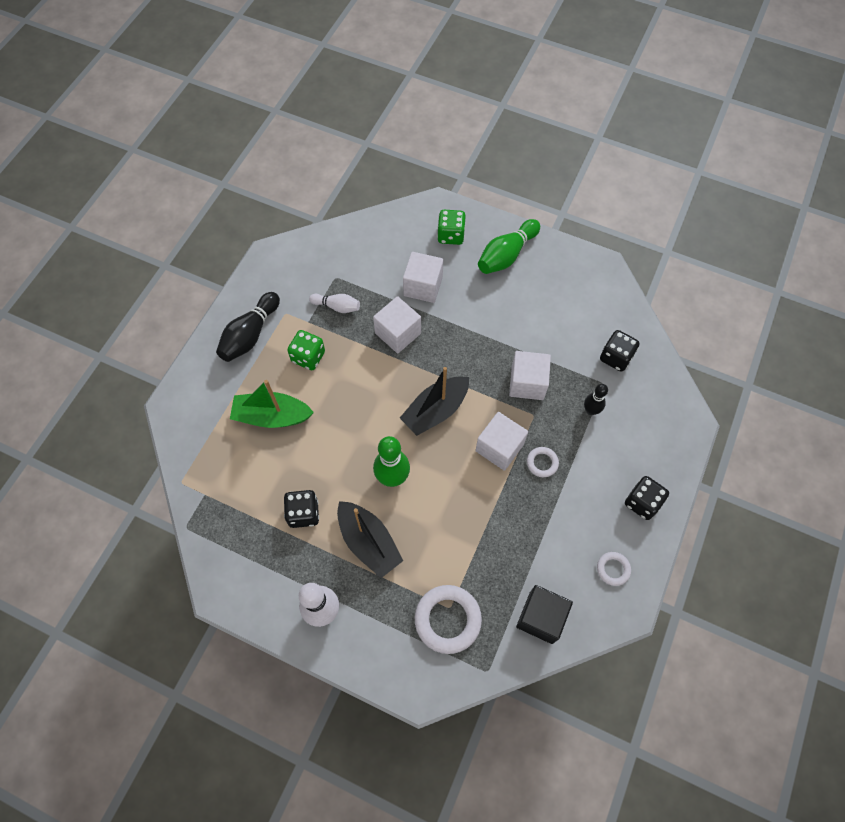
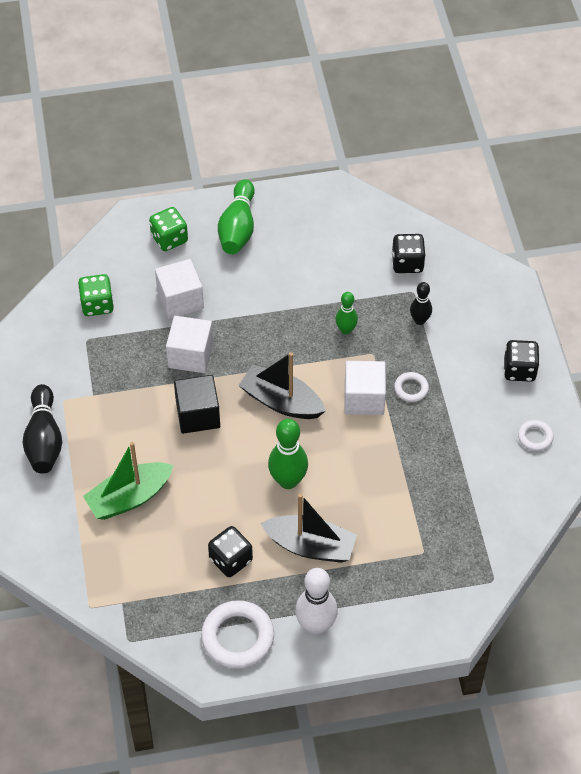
camera: 35 degrees left, 10 degrees down
green dice [287,330,325,370] -> green dice moved to [78,274,114,316]
white bowling pin [309,294,360,313] -> none
black boat [400,367,469,436] -> black boat turned 105 degrees clockwise [239,352,326,419]
white ring [415,585,482,654] -> white ring moved to [201,600,274,669]
white cube [509,351,551,400] -> green bowling pin [336,292,358,335]
black cube [516,585,573,644] -> black cube moved to [174,375,220,434]

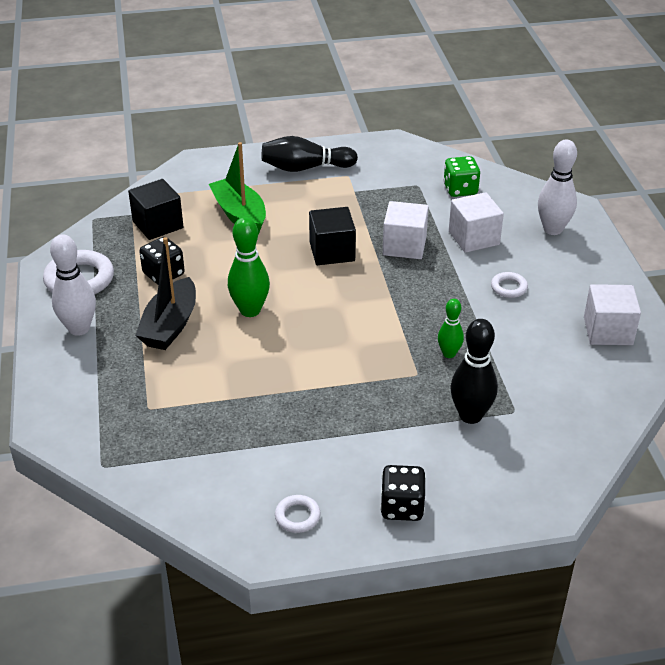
camera: 90 degrees right, 15 degrees down
green dice [149,207,188,251] -> white bowling pin [538,139,577,235]
green bowling pin [218,179,255,254] -> none
black boat [239,352,326,419] -> none
white cube [344,361,386,415] -> white cube moved to [584,284,641,345]
black dice [392,234,426,273] -> none
white ring [394,372,429,402] -> white ring moved to [491,272,528,298]
black bowling pin [410,282,432,325] -> black bowling pin [451,319,498,424], size x1.67
none -> black cube [128,179,183,240]

